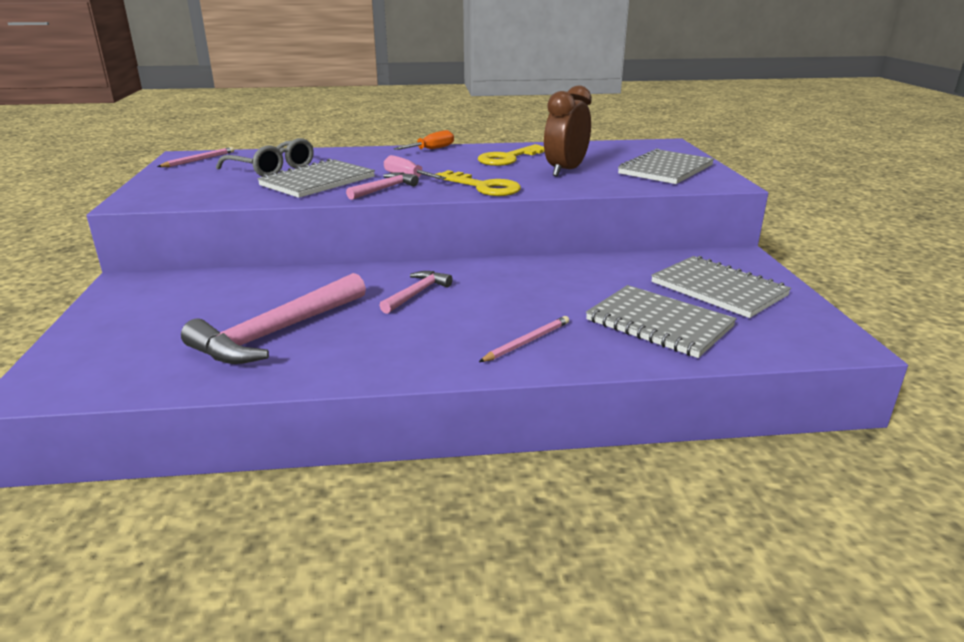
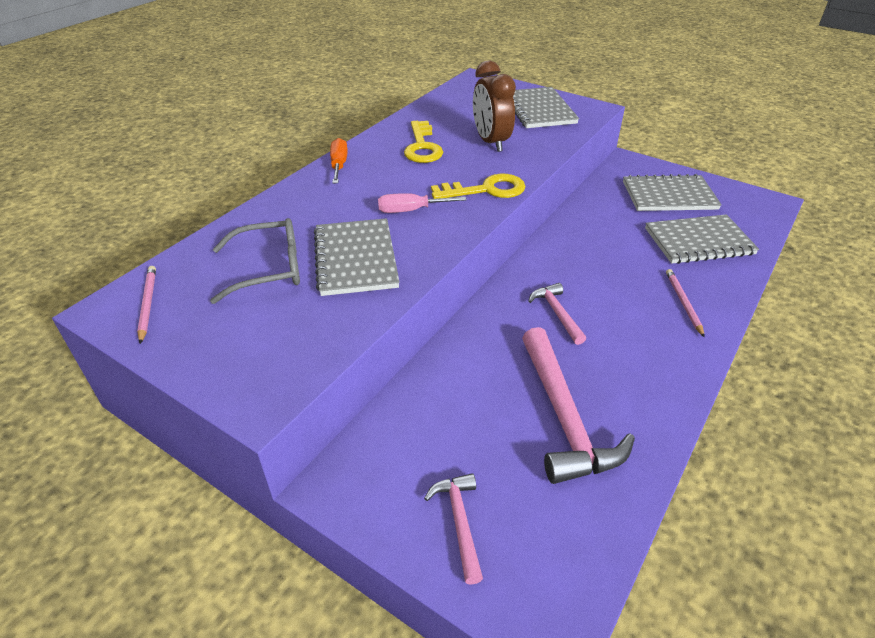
camera: 50 degrees left, 15 degrees up
pink hammer [346,172,419,200] -> pink hammer moved to [424,473,483,584]

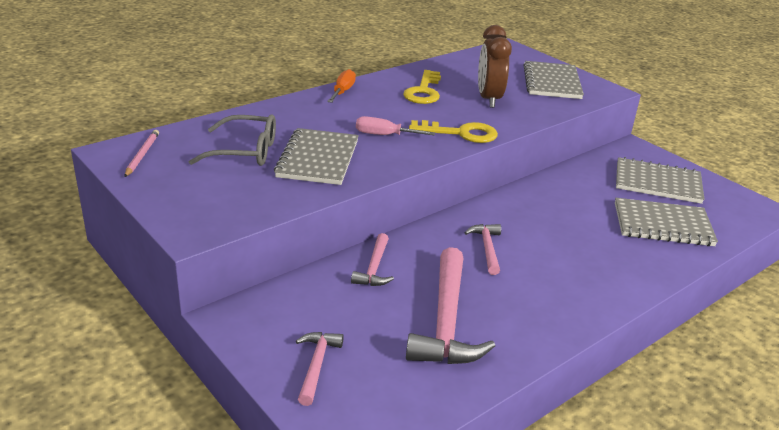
camera: 15 degrees right, 10 degrees down
pink pencil [666,269,705,337] -> none
none -> pink hammer [351,233,394,286]

